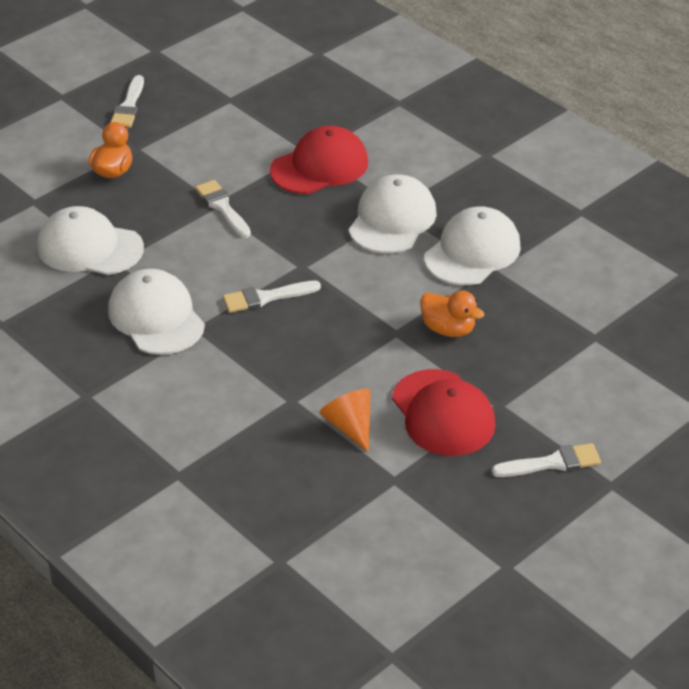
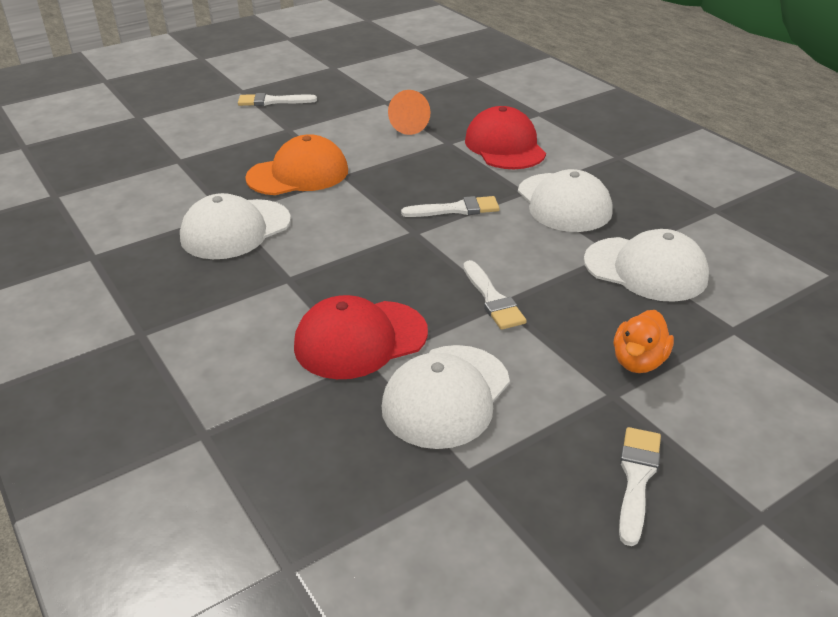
camera: 170 degrees left, 5 degrees down
white cap [349,174,437,253] -> white cap moved to [382,345,510,449]
red cap [392,369,496,456] -> red cap moved to [465,106,546,169]
orange duck [420,291,484,337] -> orange cap [245,134,348,195]

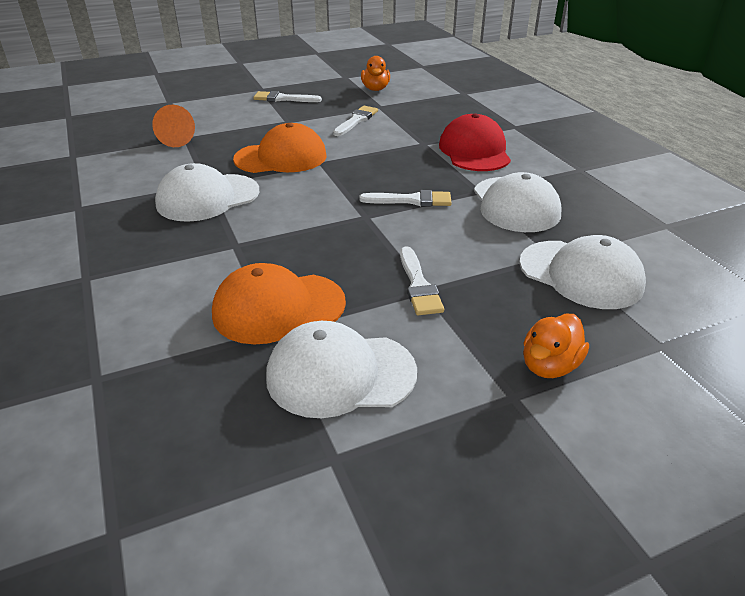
camera: 10 degrees right, 0 degrees up
red cap [294,295,428,379] -> orange cap [212,263,346,345]
white cap [382,345,510,449] -> white cap turned 45 degrees clockwise [266,321,417,418]
orange cone [388,90,430,135] -> orange cone moved to [152,105,195,147]
white brush [619,427,661,546] -> white brush moved to [333,106,378,136]
none -> orange duck [361,56,390,91]

